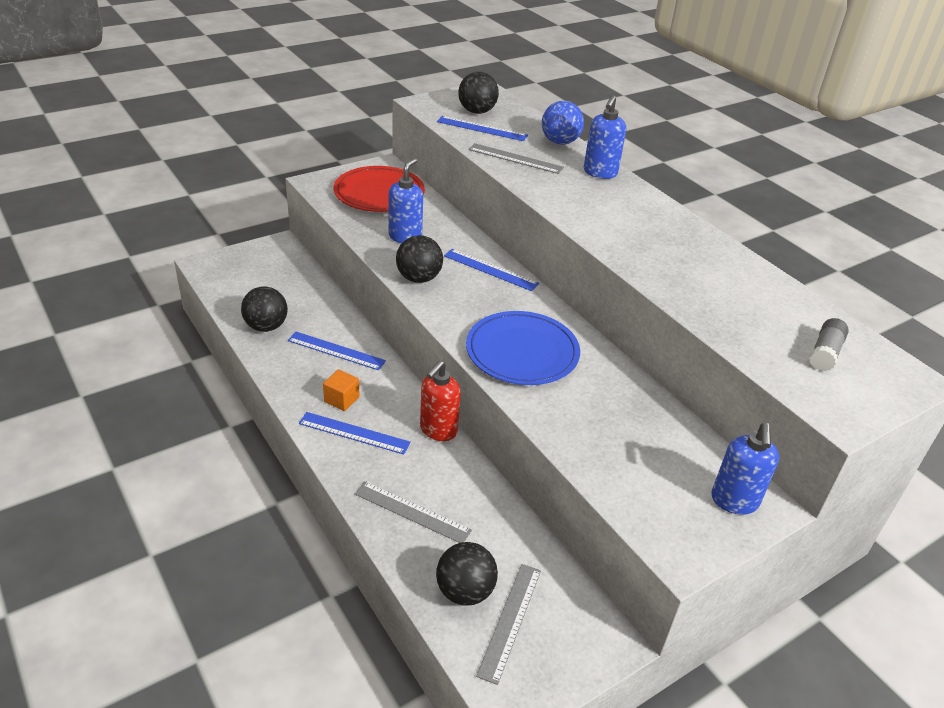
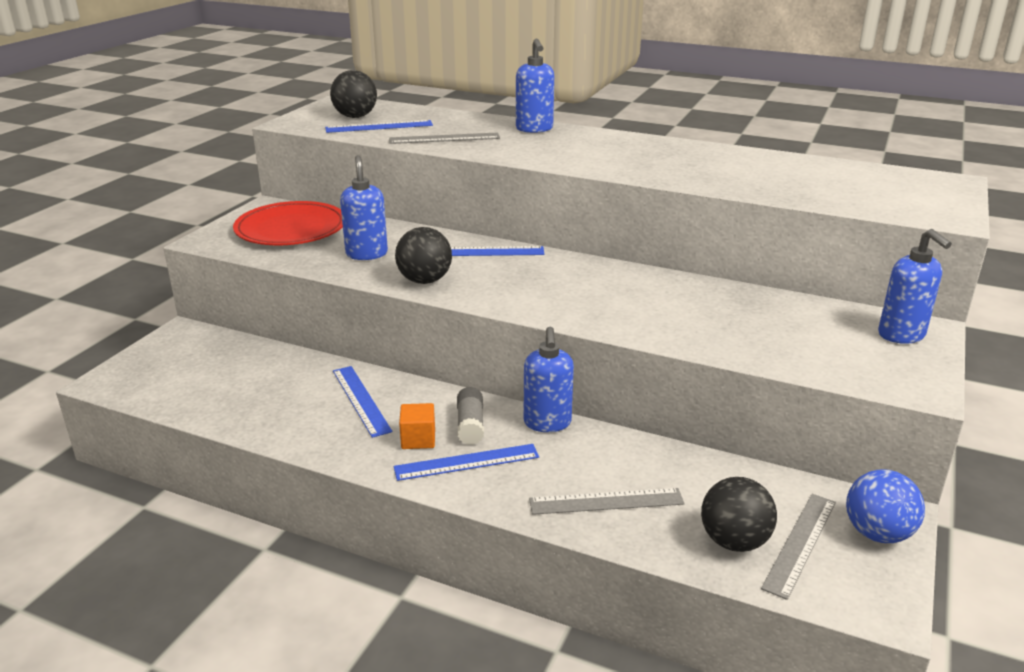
camera: 30 degrees left, 10 degrees down
black ball [241,286,288,332] -> none
blue ruler [288,332,386,370] -> blue ruler turned 75 degrees clockwise [333,366,392,438]
red soap dispenser [420,361,461,441] -> blue soap dispenser [524,327,574,432]
blue plate [466,311,580,385] -> none
grey ruler [476,564,541,685] -> grey ruler turned 45 degrees clockwise [761,494,836,600]
blue ball [542,101,584,145] -> blue ball moved to [846,470,925,543]
grey glue stick [809,318,849,371] -> grey glue stick moved to [457,387,484,445]

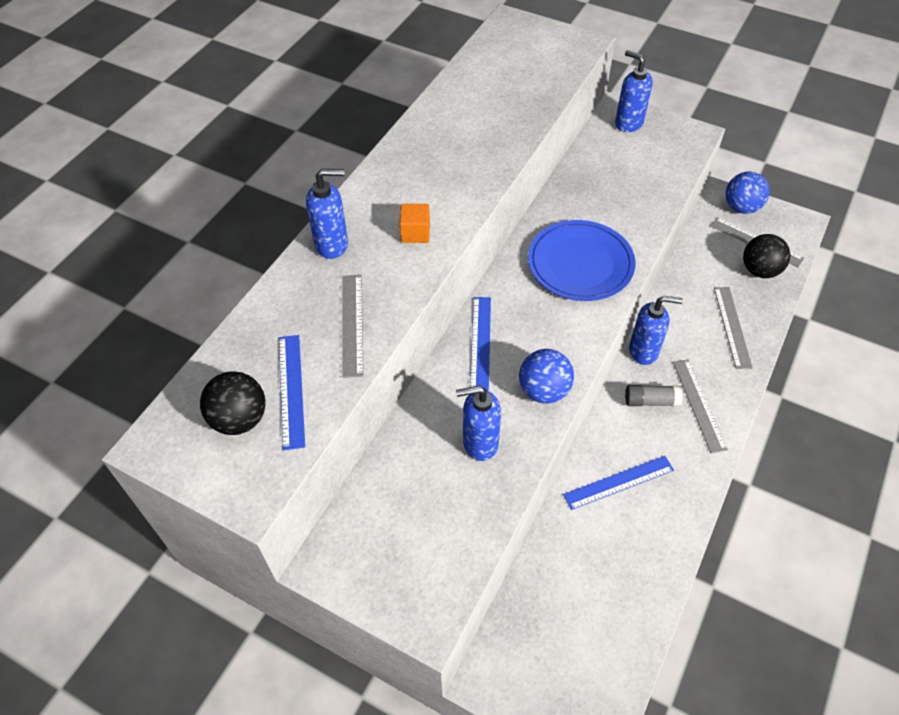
camera: 85 degrees left, 25 degrees up
red plate [233,201,343,245] -> none
blue ruler [394,444,539,481] -> grey ruler [673,359,728,453]
black ball [395,227,452,284] -> blue ball [519,349,574,404]
orange cube [399,403,435,449] -> orange cube moved to [400,204,430,243]
blue soap dispenser [878,229,952,344] -> blue soap dispenser turned 120 degrees counterclockwise [615,50,653,132]
none -> blue plate [528,220,636,301]

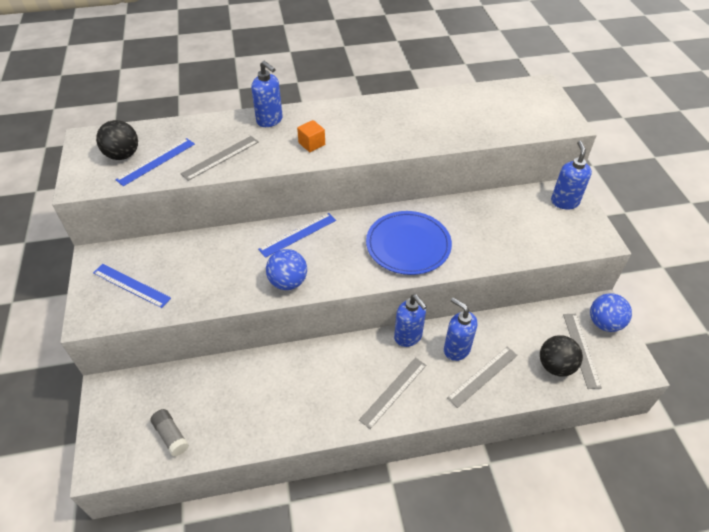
camera: 50 degrees right, 5 degrees down
blue soap dispenser [456,386,501,461] -> blue soap dispenser moved to [444,298,477,361]
blue ruler [563,456,674,510] -> blue ruler moved to [93,264,171,308]
grey glue stick [625,385,682,407] -> grey glue stick moved to [150,409,189,457]

